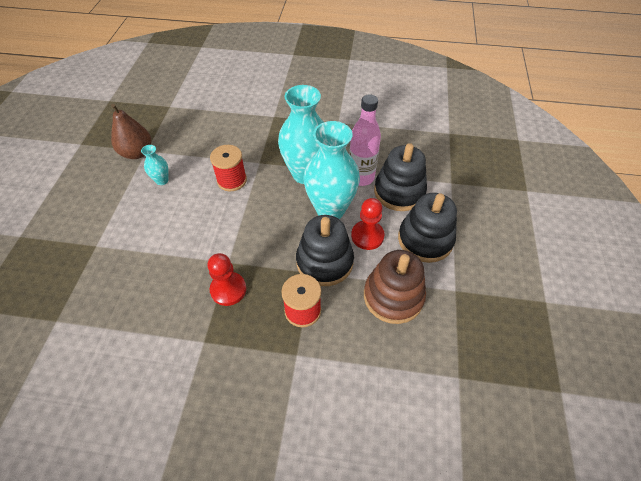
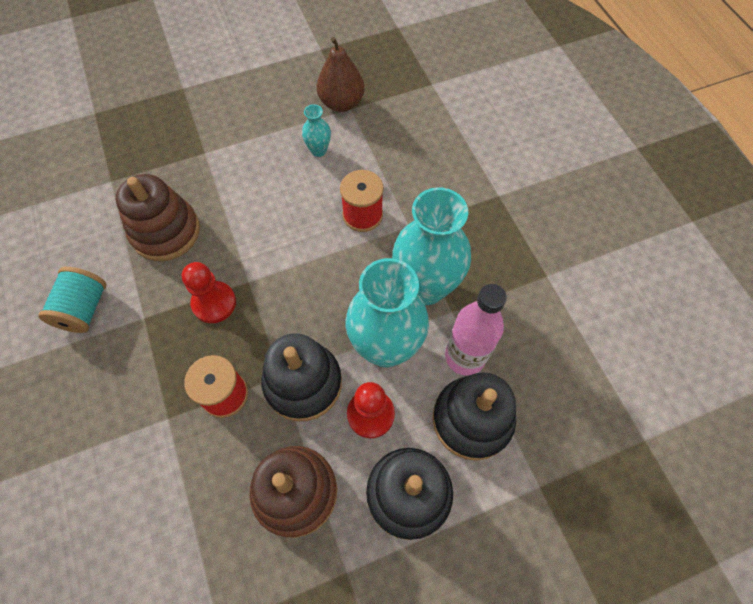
camera: 60 degrees right, 10 degrees up
none -> turquoise spool [38,267,107,333]
none -> brown stacking toy [116,174,200,261]

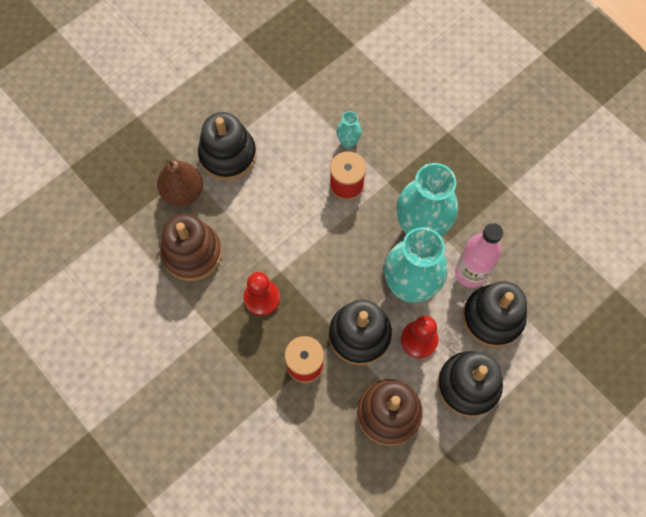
camera: 20 degrees left, 5 degrees up
turquoise spool [38,267,107,333] -> none
turquoise vase [302,104,331,157] -> turquoise vase moved to [336,111,362,149]
brown pear [317,37,364,112] -> brown pear moved to [157,160,203,206]
none -> black stacking toy [198,112,256,181]

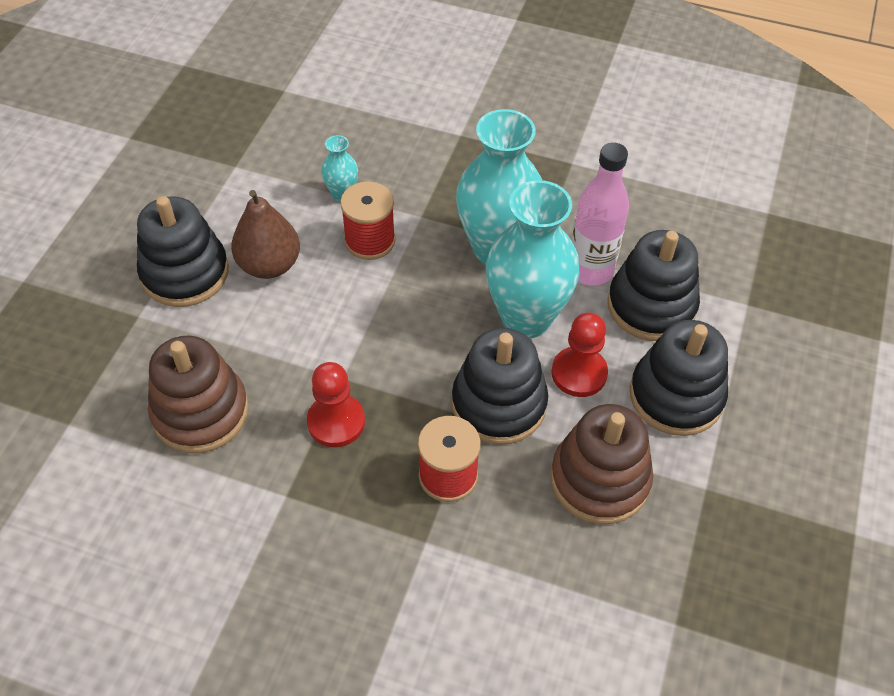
camera: 30 degrees left, 15 degrees down
brown pear [157,160,203,206] -> brown pear moved to [231,190,300,279]

